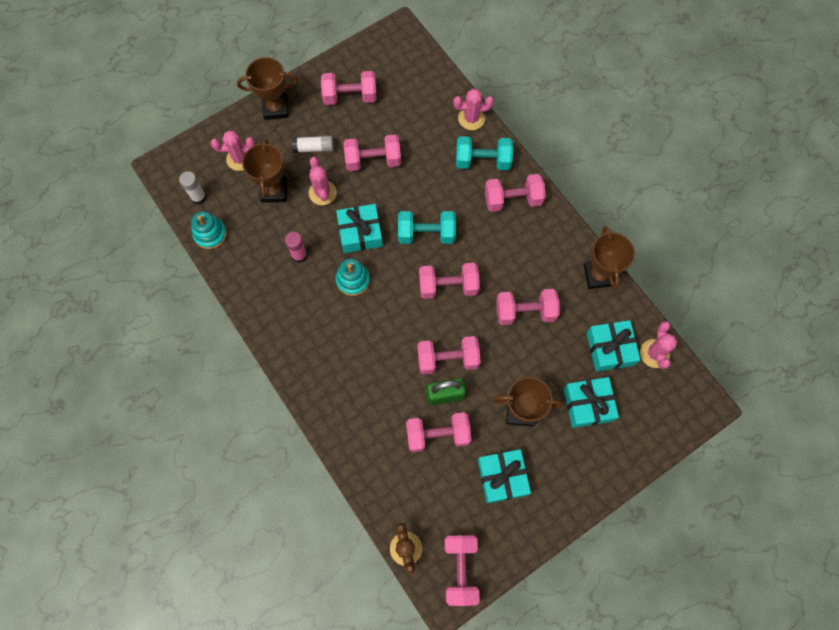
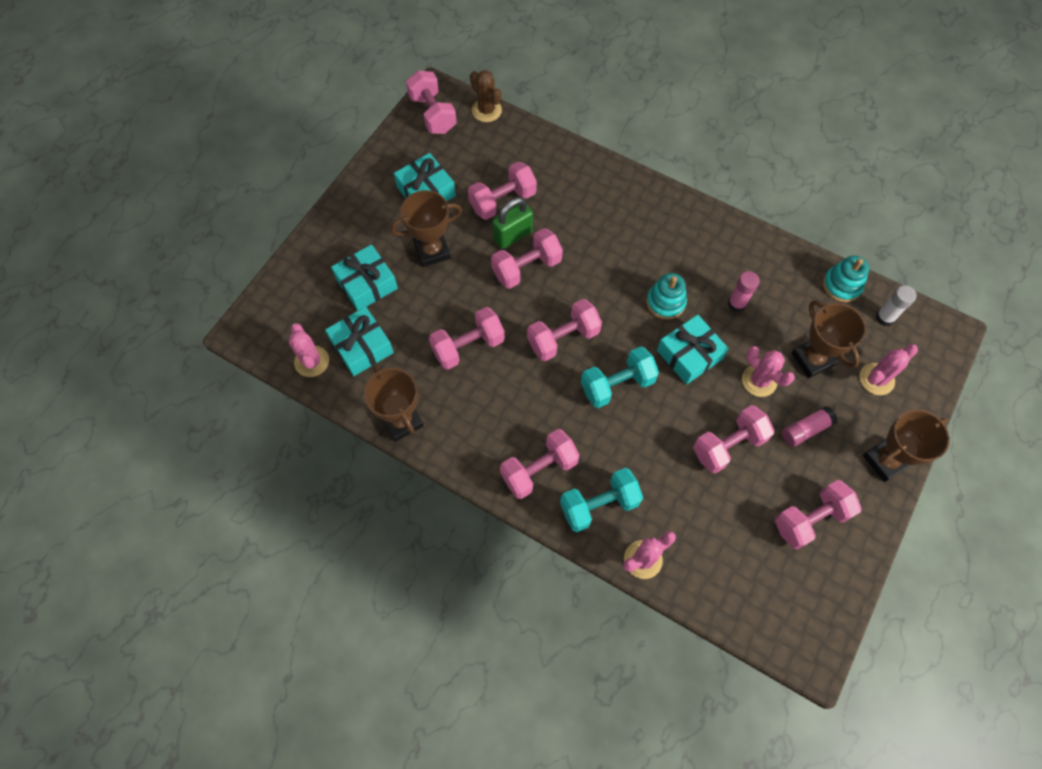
camera: 155 degrees right, 5 degrees down
white glue stick [292,136,334,153] -> pink glue stick [782,406,838,447]

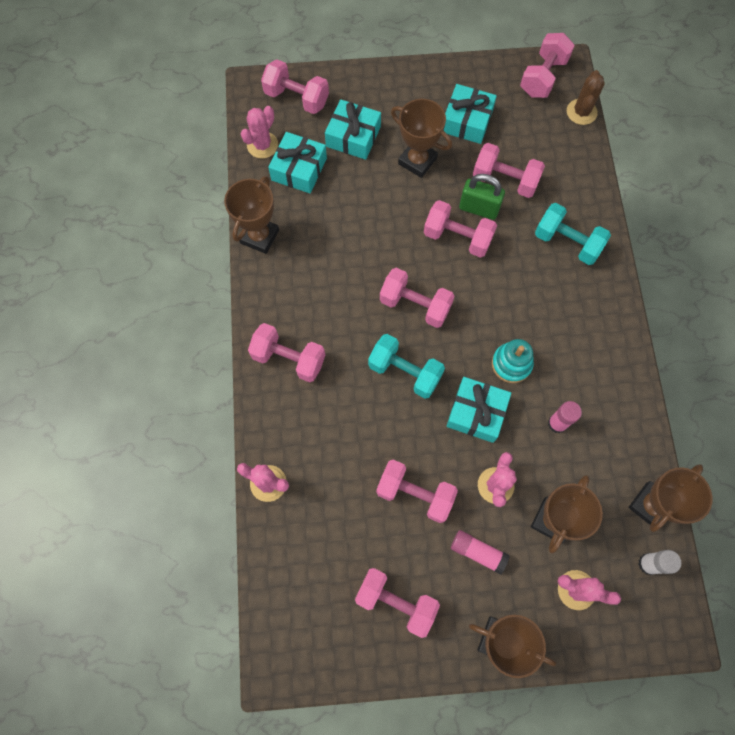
camera: 55 degrees right, 5 degrees up
pink dumbbell [429,307,505,370] -> pink dumbbell moved to [261,60,329,114]
turquoise dumbbell [560,468,643,532] -> turquoise dumbbell moved to [535,203,611,265]
turquoise stacking toy [823,256,869,302] -> brown trophy [628,464,712,532]

